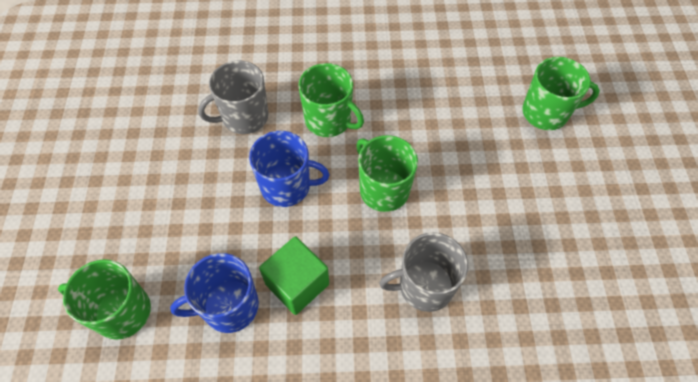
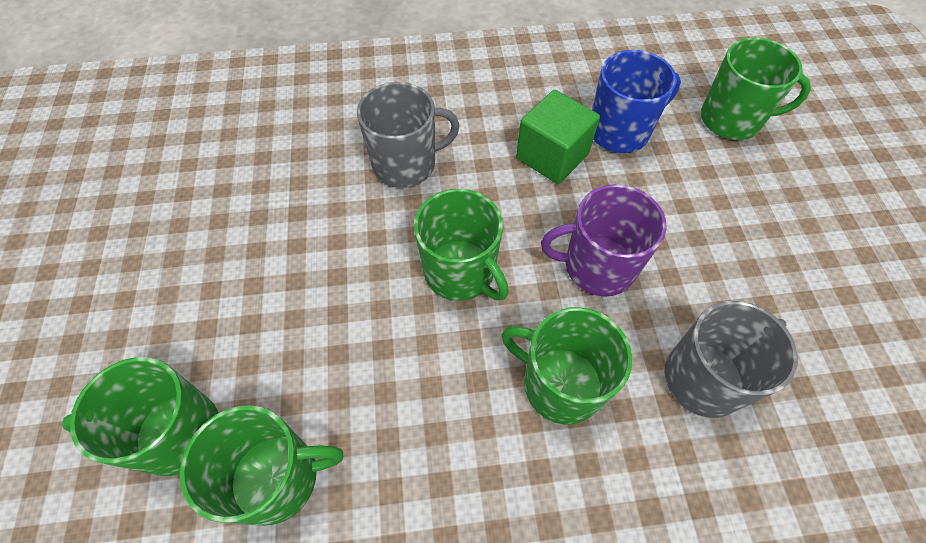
camera: 175 degrees right, 0 degrees up
blue mug [249,131,330,207] -> purple mug [541,184,667,296]
none -> green mug [180,405,343,526]

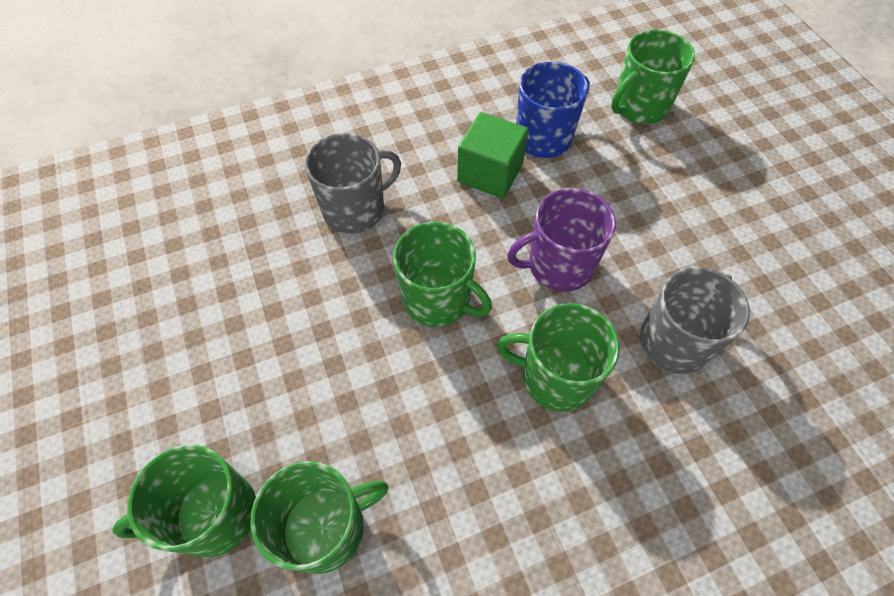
camera: 15 degrees left, 0 degrees up
green mug [701,38,811,140] -> green mug turned 150 degrees clockwise [611,30,695,124]

